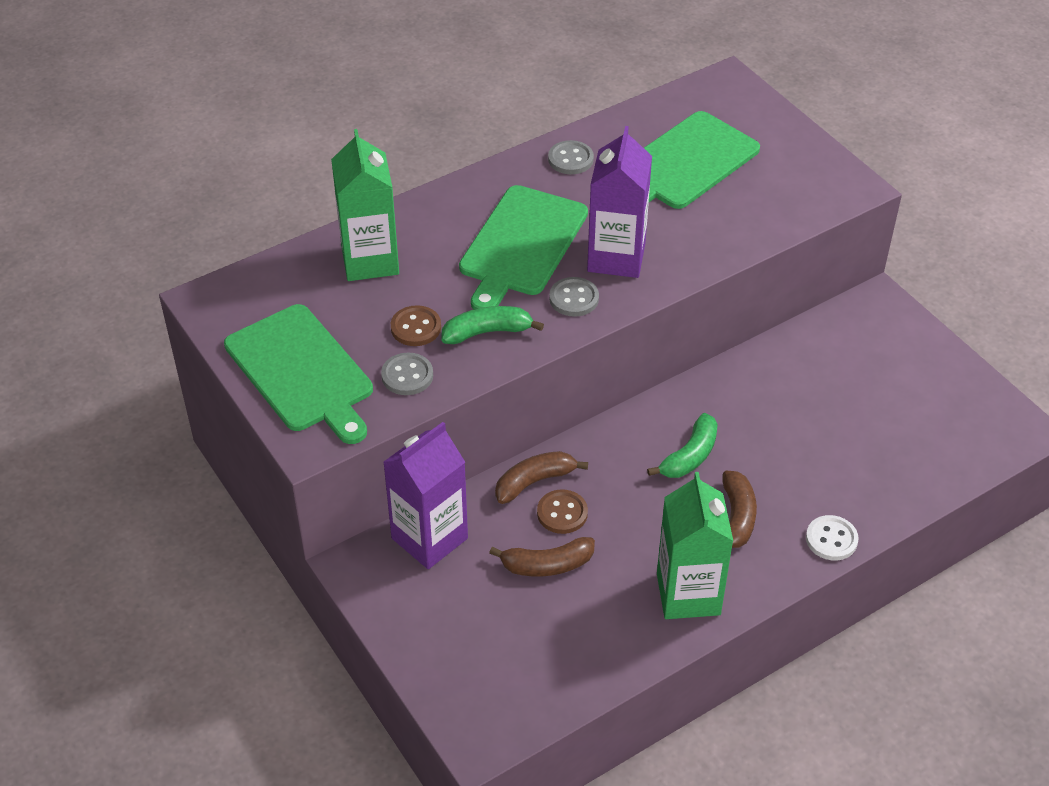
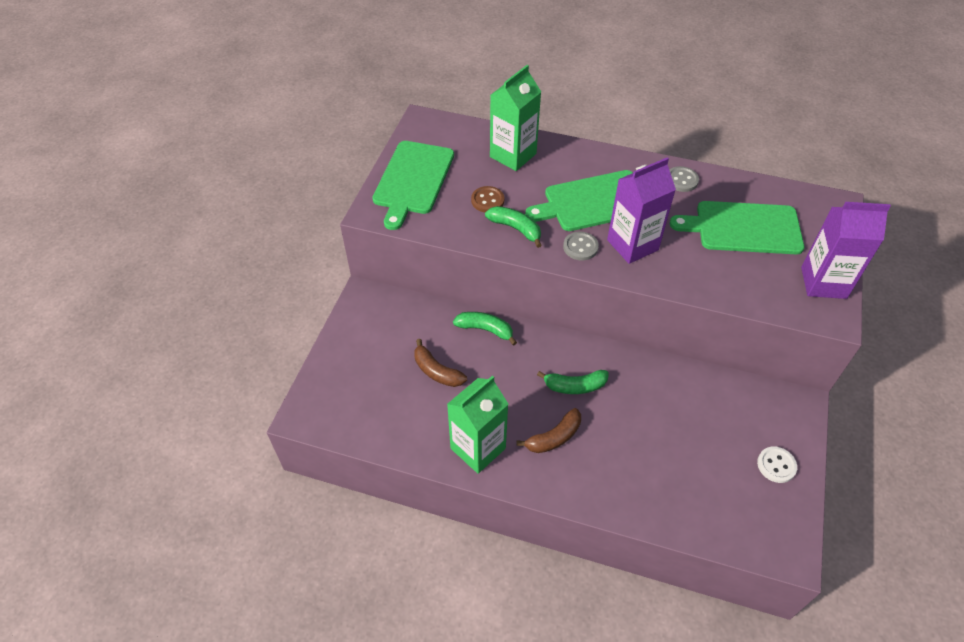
camera: 50 degrees right, 5 degrees up
grey button [381,352,433,395] -> none
purple carton [383,422,468,569] -> purple carton moved to [801,202,891,299]
brown banana [495,451,588,504] -> green banana [453,312,517,346]
brown button [537,489,588,534] -> none
white button [806,515,859,561] -> white button moved to [757,447,797,483]

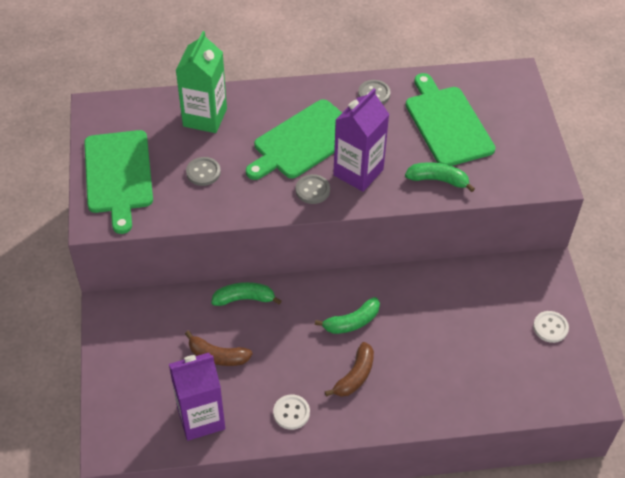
camera: 25 degrees left, 0 degrees up
green carton [447,375,508,474] -> white button [273,395,310,430]
brown button [471,186,504,212] -> grey button [186,157,221,186]
green banana [485,206,542,248] -> green banana moved to [405,162,475,192]
green cutting board [670,201,804,254] -> green cutting board turned 90 degrees clockwise [406,73,496,166]
purple carton [801,202,891,299] -> purple carton moved to [169,353,225,441]

